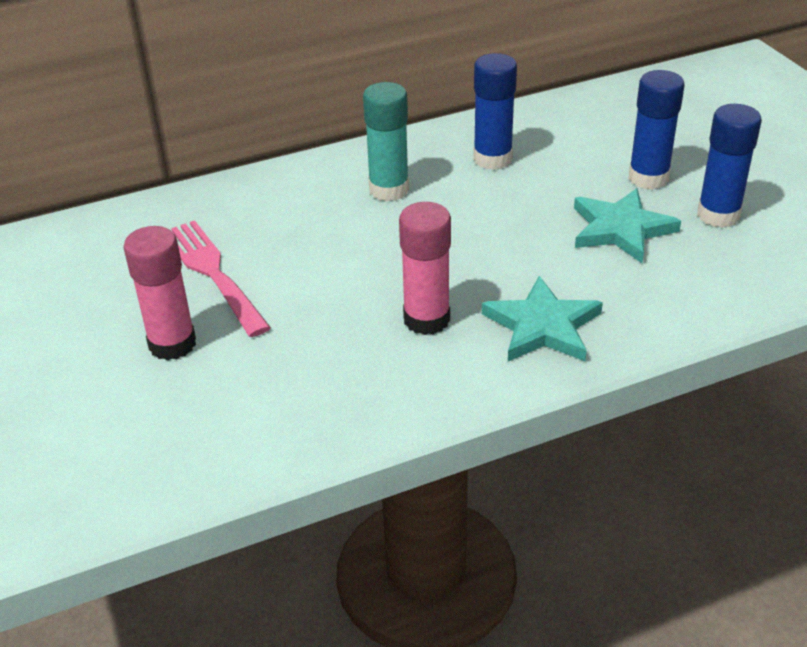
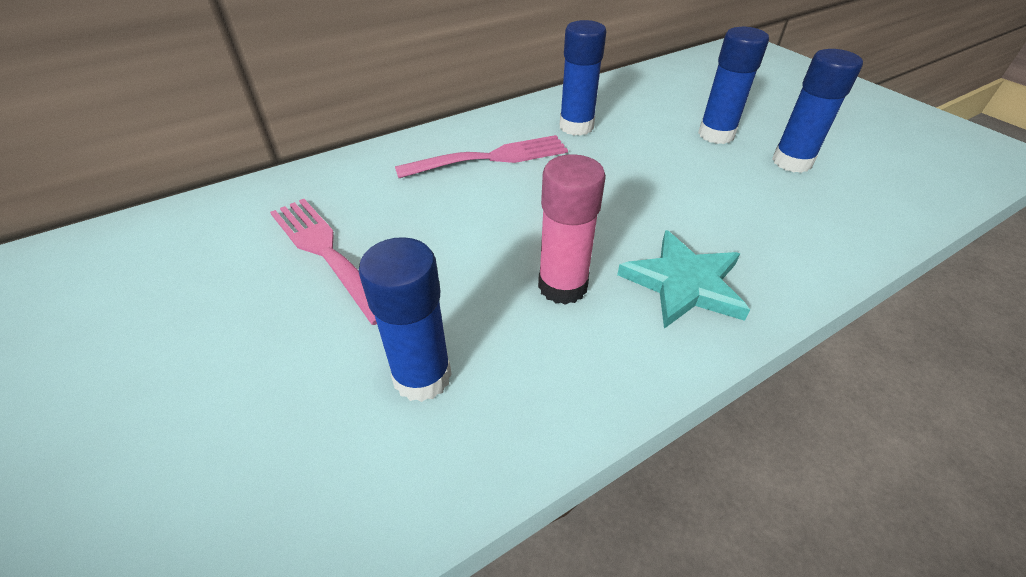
camera: 10 degrees left, 5 degrees up
pink glue stick [123,226,196,360] -> none
turquoise glue stick [363,82,409,201] -> pink fork [395,135,568,178]
turquoise star [574,188,681,263] -> none
none -> blue glue stick [359,237,452,402]

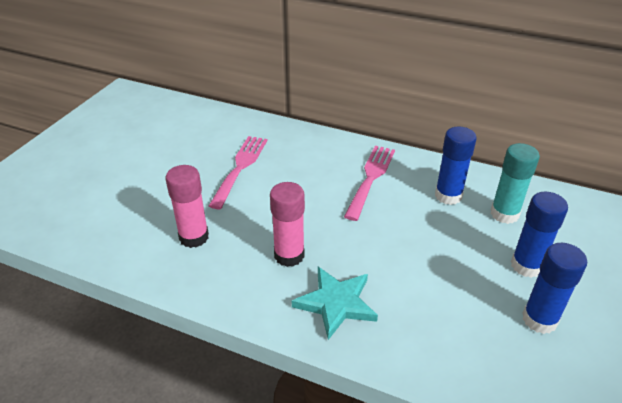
camera: 55 degrees right, 5 degrees down
blue glue stick [359,237,452,402] -> pink glue stick [166,165,209,248]
pink fork [395,135,568,178] -> pink fork turned 105 degrees counterclockwise [344,146,395,221]
none -> turquoise glue stick [491,143,540,224]

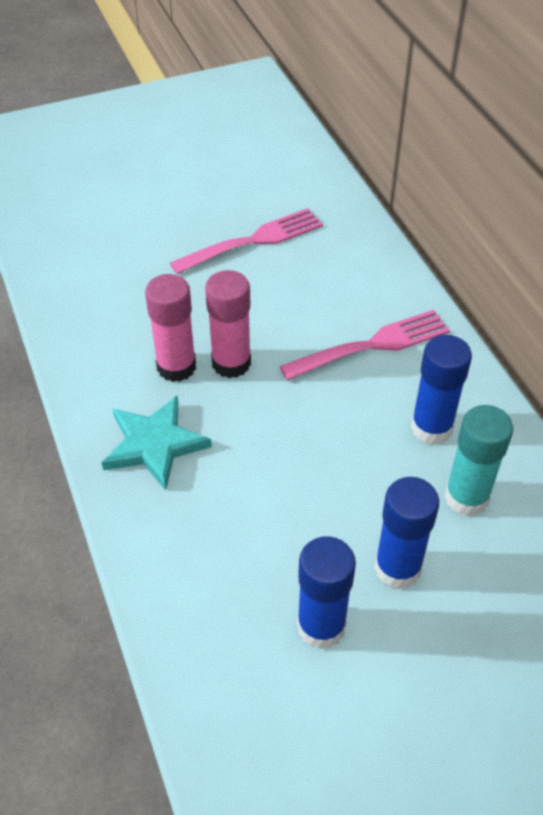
camera: 45 degrees right, 10 degrees up
pink glue stick [166,165,209,248] -> pink glue stick moved to [205,270,251,378]

